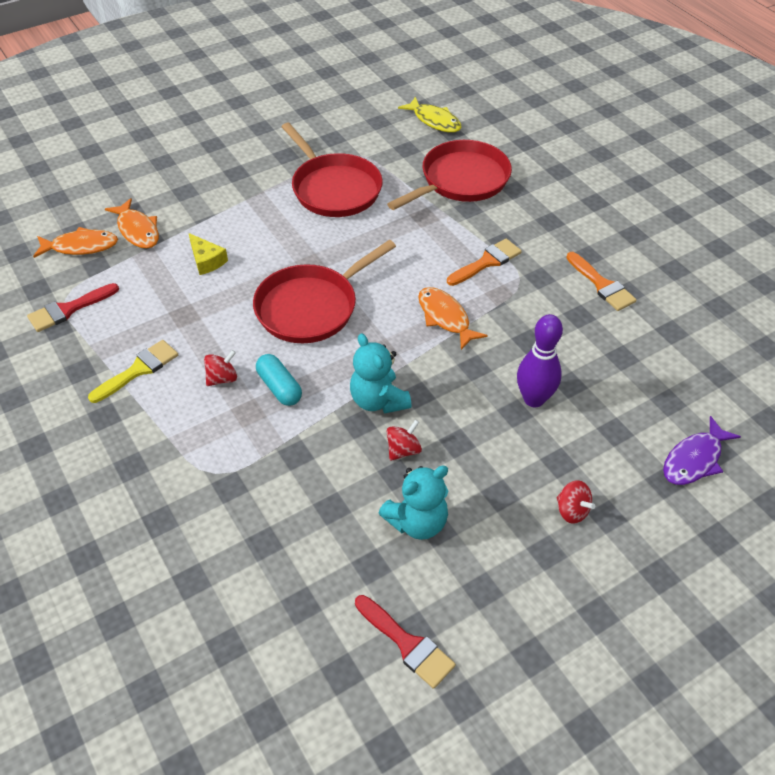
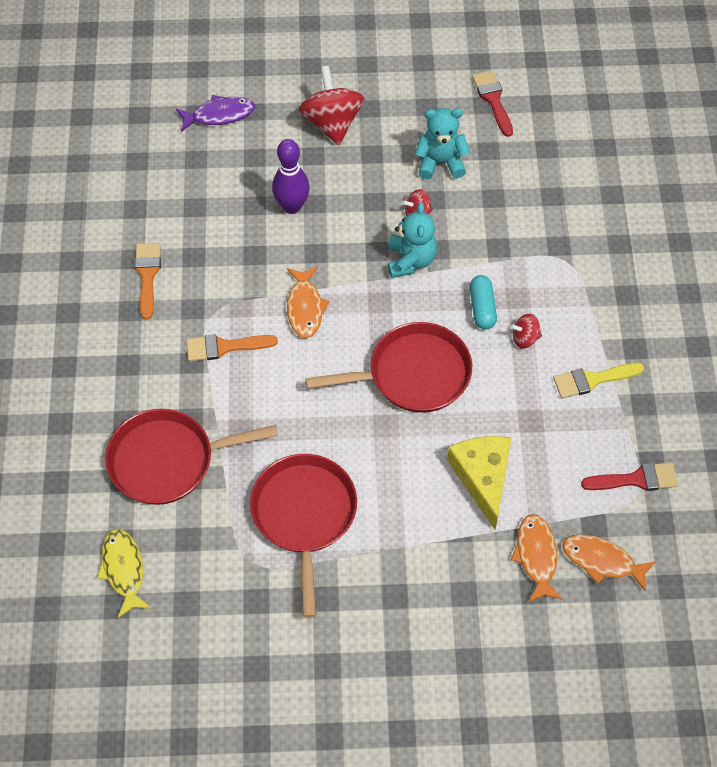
camera: 150 degrees left, 10 degrees up
yellow cheese [189,233,228,275] -> yellow cheese [447,436,511,530], size x1.76
red spinning top [557,480,595,524] -> red spinning top [299,66,365,145], size x2.03

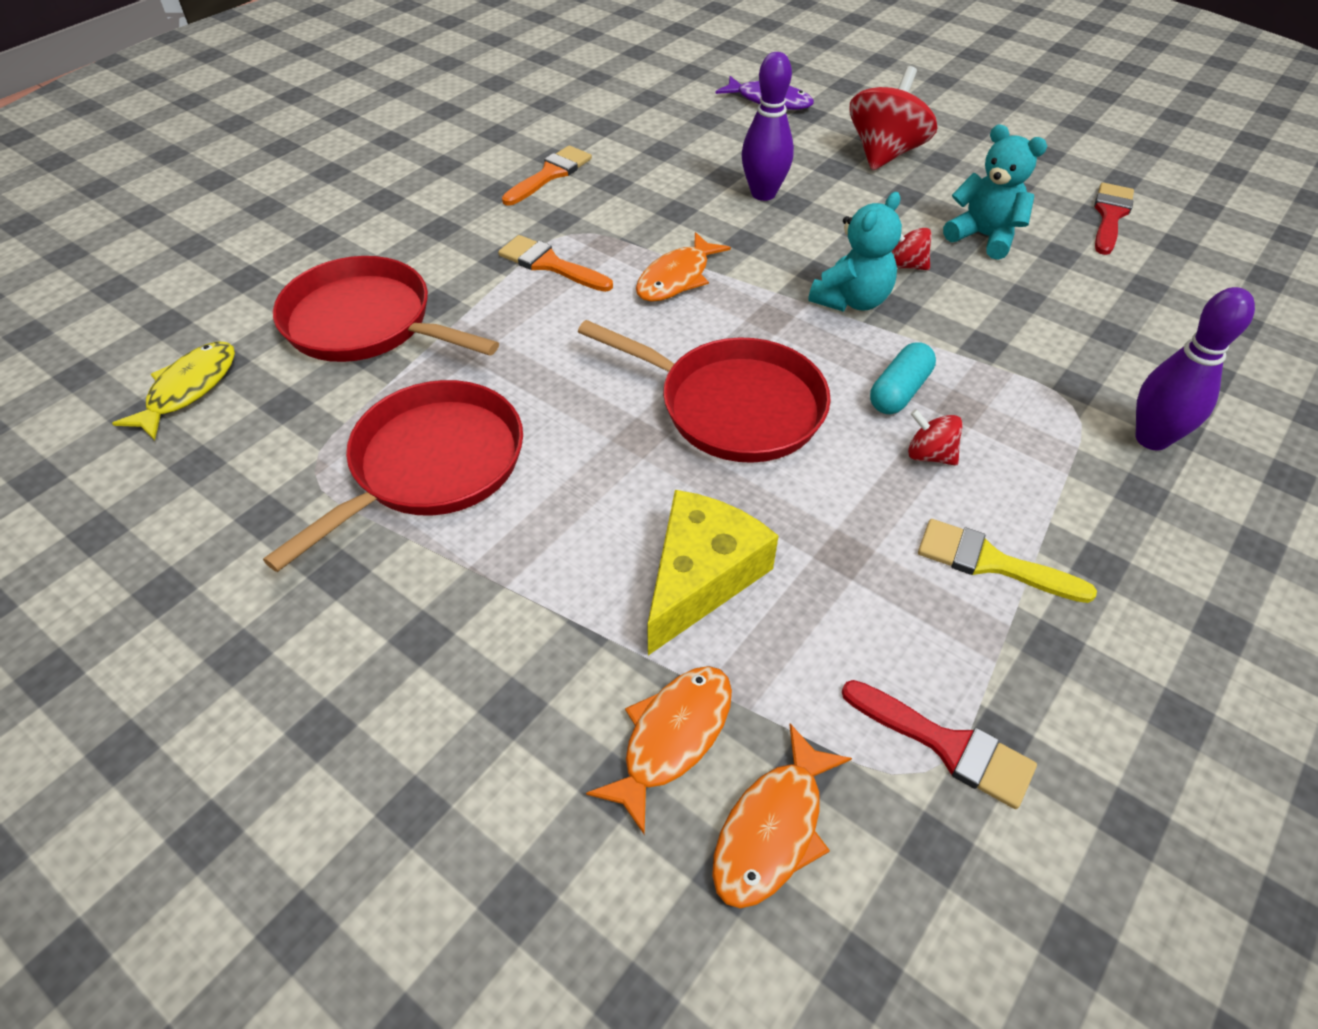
camera: 40 degrees right, 10 degrees down
orange fish [563,534,656,592] -> orange fish turned 120 degrees counterclockwise [712,724,852,908]
none -> purple bowling pin [1136,287,1255,451]

